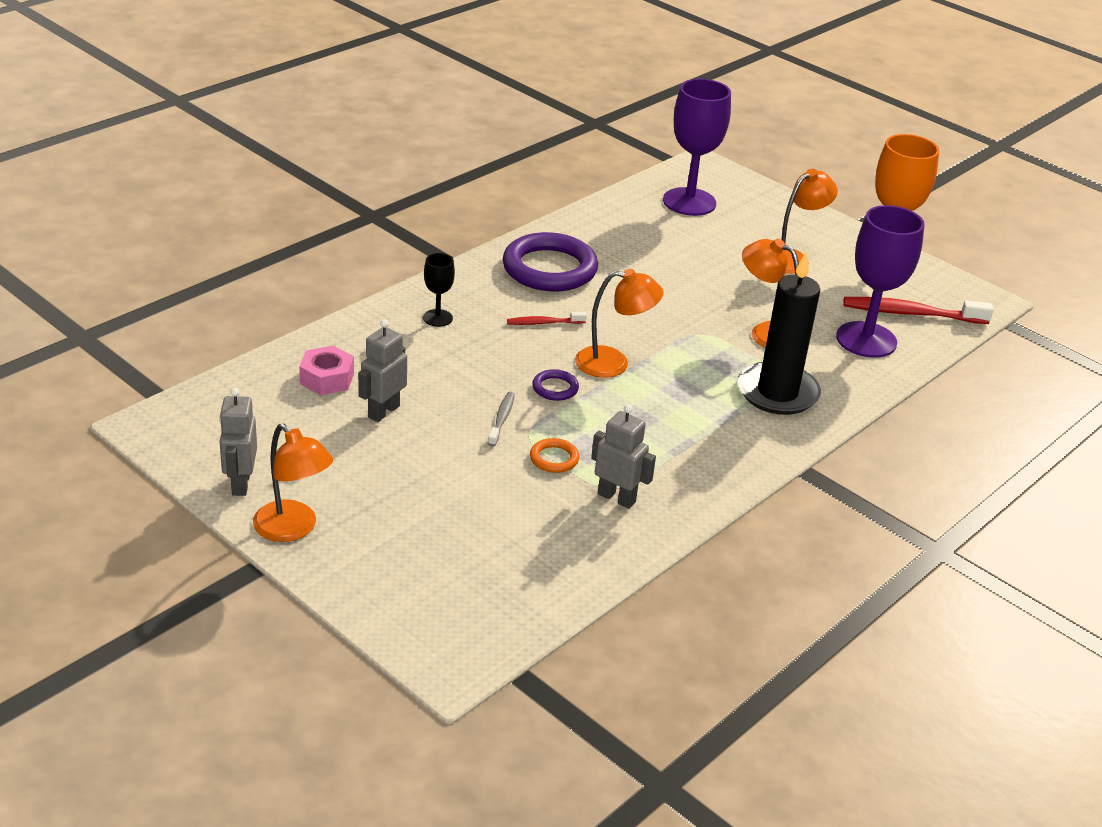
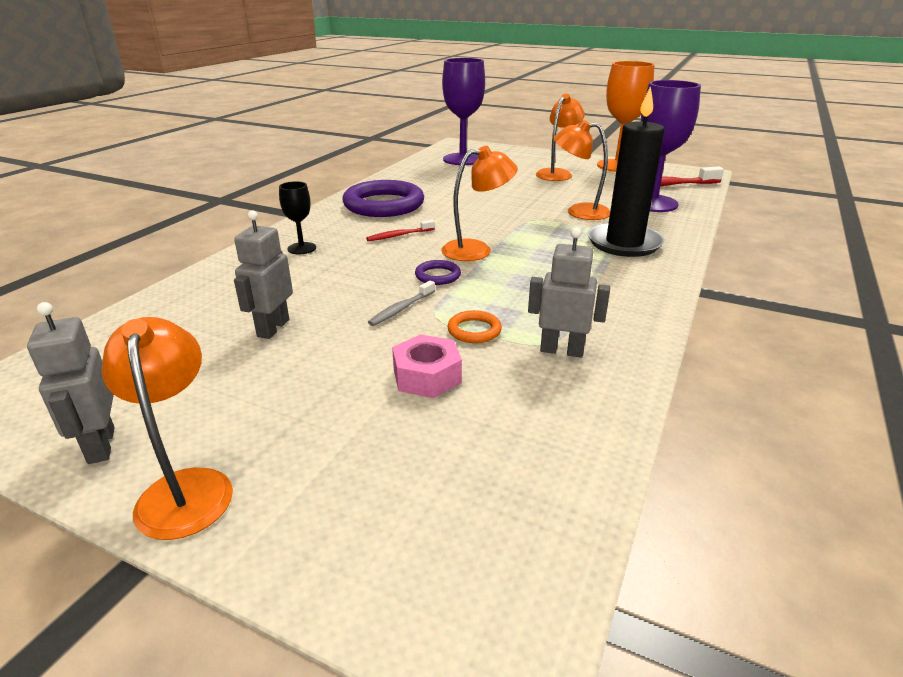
camera: 15 degrees left, 5 degrees down
orange lamp [253,423,333,542] -> orange lamp turned 135 degrees counterclockwise [101,317,233,540]
pink nut [299,346,354,395] -> pink nut moved to [392,334,462,398]
grey toothbrush [488,392,515,447] -> grey toothbrush turned 135 degrees counterclockwise [368,280,435,326]

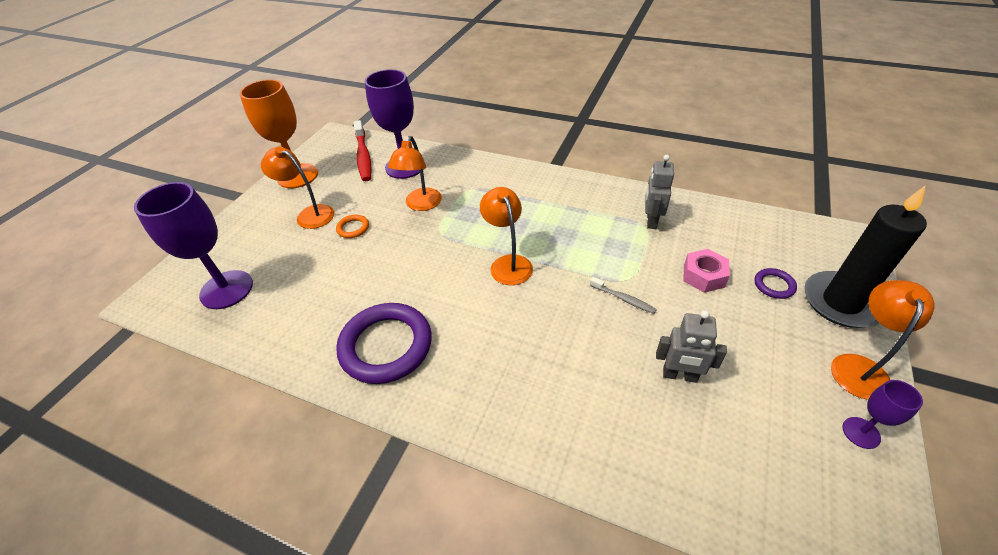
camera: 90 degrees left, 15 degrees up
grey robot [27,302,115,464] -> purple goblet [843,380,923,449]
orange lamp [101,317,233,540] -> orange lamp turned 135 degrees clockwise [831,280,934,400]
black goblet [279,181,316,254] -> none
red toothbrush [366,220,435,241] -> none
purple ring [415,260,461,285] -> purple ring moved to [754,268,797,299]
orange ring [448,310,502,343] -> orange ring moved to [336,215,369,238]
black candle [587,86,665,257] -> black candle moved to [804,185,927,328]

